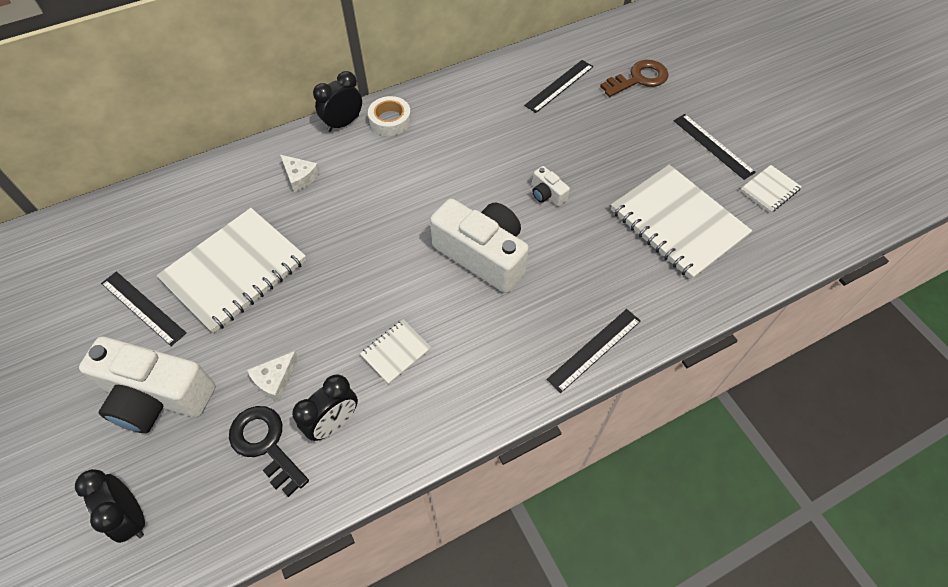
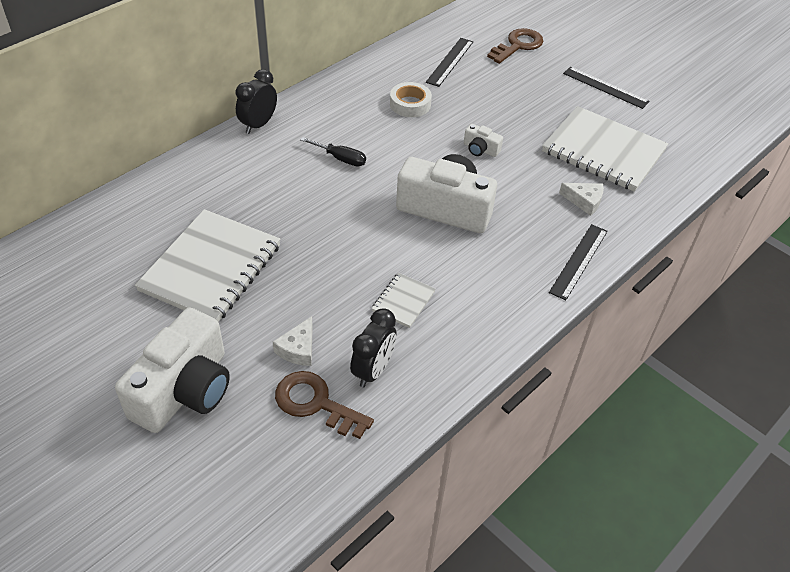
camera: 20 degrees left, 10 degrees down
black clock [75,469,145,543] -> none
white camera [79,336,216,433] -> white camera turned 60 degrees counterclockwise [115,307,230,433]
black ruler [101,271,186,346] -> none
black key [229,406,309,497] -> brown key [275,371,374,439]
white cheese [280,155,320,192] -> white cheese moved to [559,183,604,216]
white tape [368,96,411,136] -> white tape moved to [390,82,432,117]
white notebook [740,165,802,213] -> none
none -> black screwdriver [300,137,366,166]

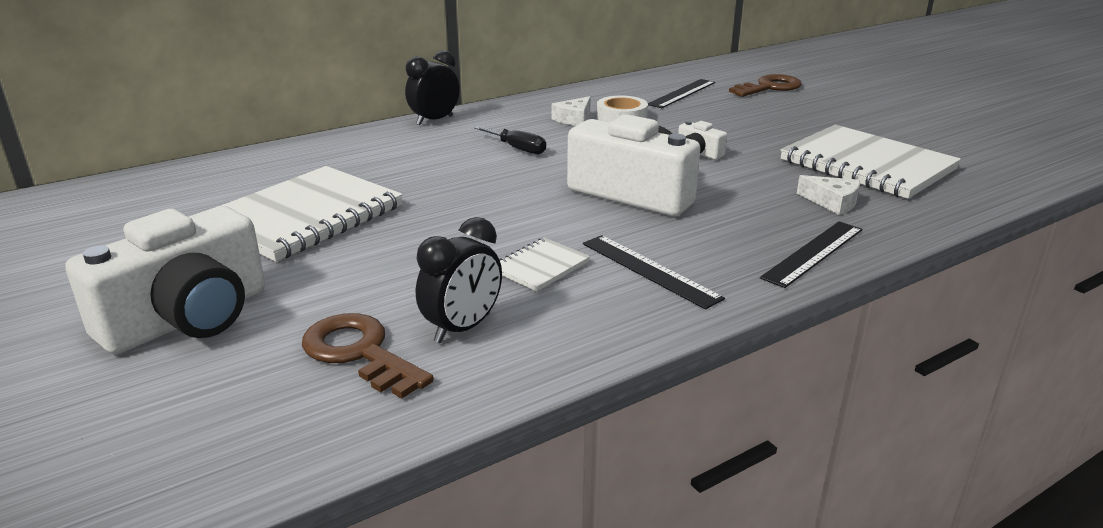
camera: 15 degrees right, 20 degrees down
white cheese [273,316,313,366] -> white cheese moved to [551,96,591,126]
black ruler [563,67,649,109] -> black ruler moved to [583,235,725,309]

